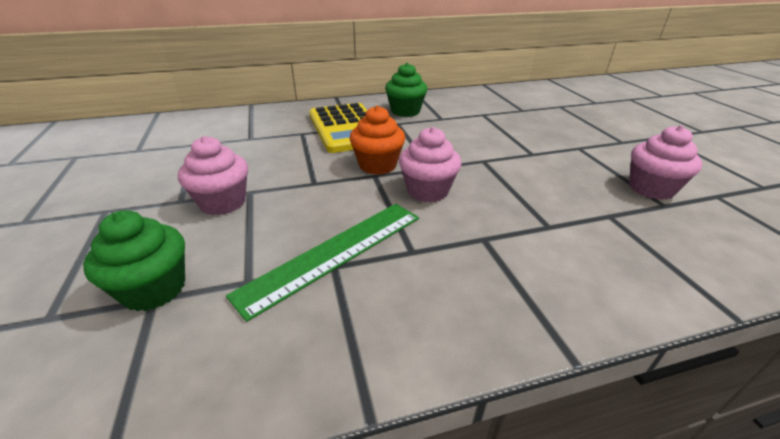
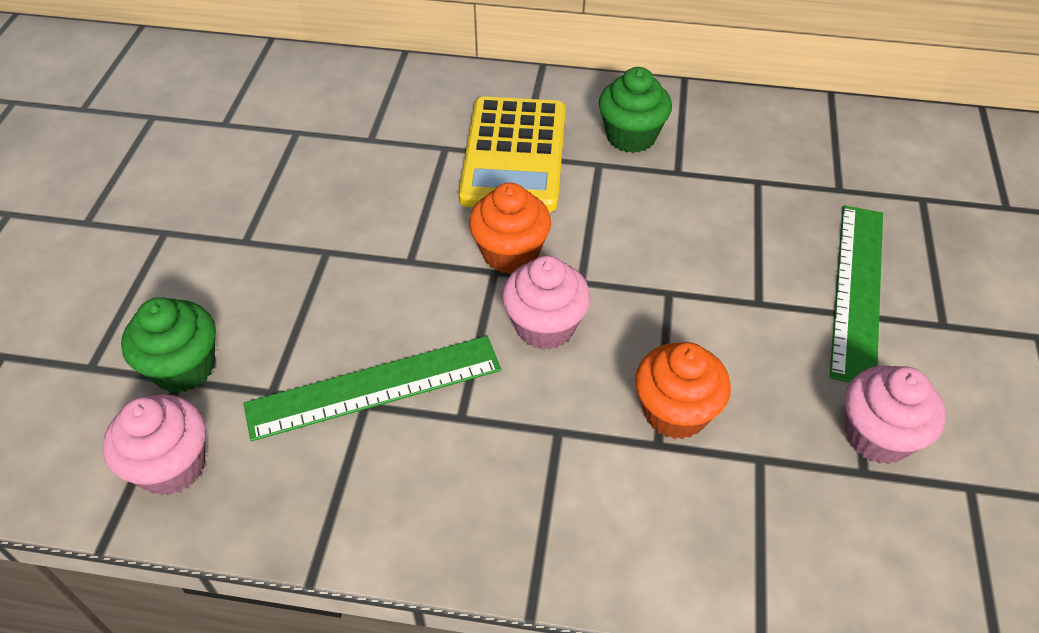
camera: 25 degrees right, 15 degrees up
pink cupcake [178,136,248,215] -> pink cupcake moved to [103,394,206,495]
none -> orange cupcake [635,342,731,439]
none -> green ruler [830,205,883,382]

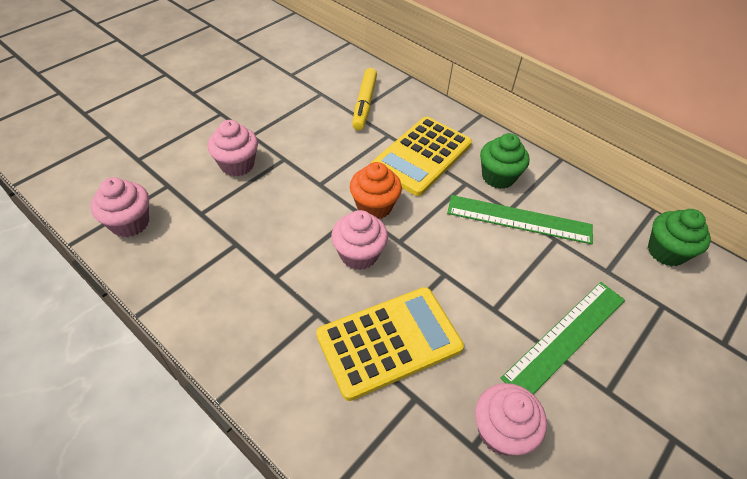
camera: 30 degrees right, 0 degrees up
green cupcake [121,297,216,393] -> green cupcake moved to [648,209,711,266]
green ruler [243,336,501,441] -> green ruler moved to [447,195,593,244]
orange cupcake [635,342,731,439] -> yellow calculator [316,287,464,401]
none -> pink cupcake [208,120,258,176]
none -> yellow marker [352,68,377,131]

